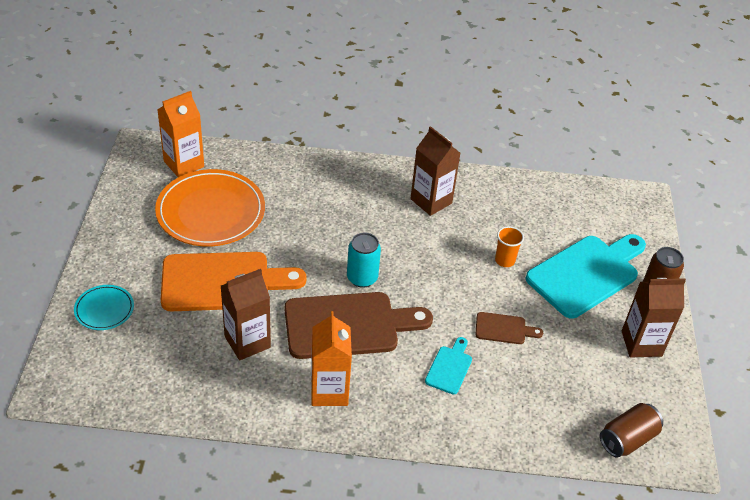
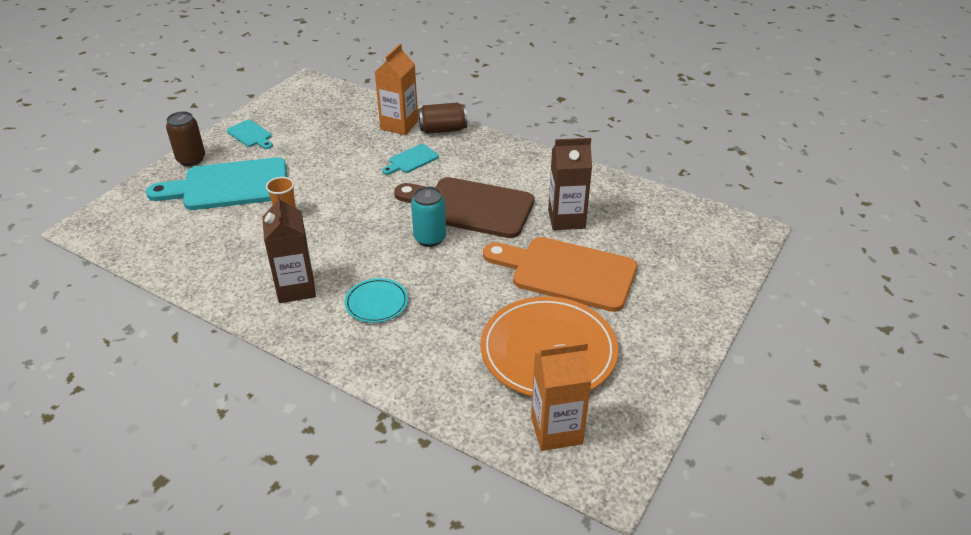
camera: 150 degrees left, 5 degrees down
turquoise plate [74,285,134,330] -> turquoise plate moved to [345,278,408,323]
orange carton [311,311,352,406] -> orange carton moved to [375,44,418,135]
brown cutting board [475,312,543,344] -> none
brown can [600,403,663,457] -> brown can moved to [418,103,467,134]
brown carton [622,278,686,358] -> turquoise cutting board [227,120,273,149]

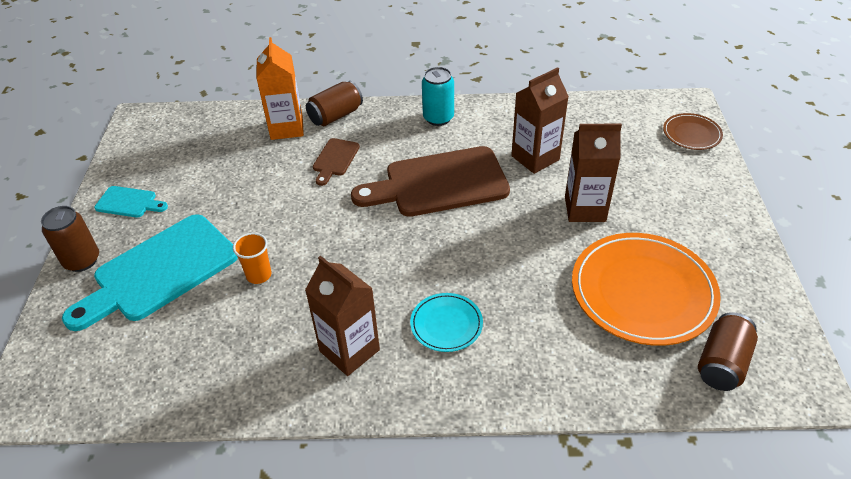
camera: 30 degrees left, 5 degrees up
turquoise cutting board [382,144,439,175] -> brown cutting board [313,138,360,186]
turquoise can [411,187,446,247] -> turquoise can moved to [422,67,454,126]
orange cutting board [483,237,637,312] -> brown carton [565,123,622,222]
orange carton [531,342,592,451] -> brown can [698,312,758,391]
none -> brown plate [663,113,723,150]

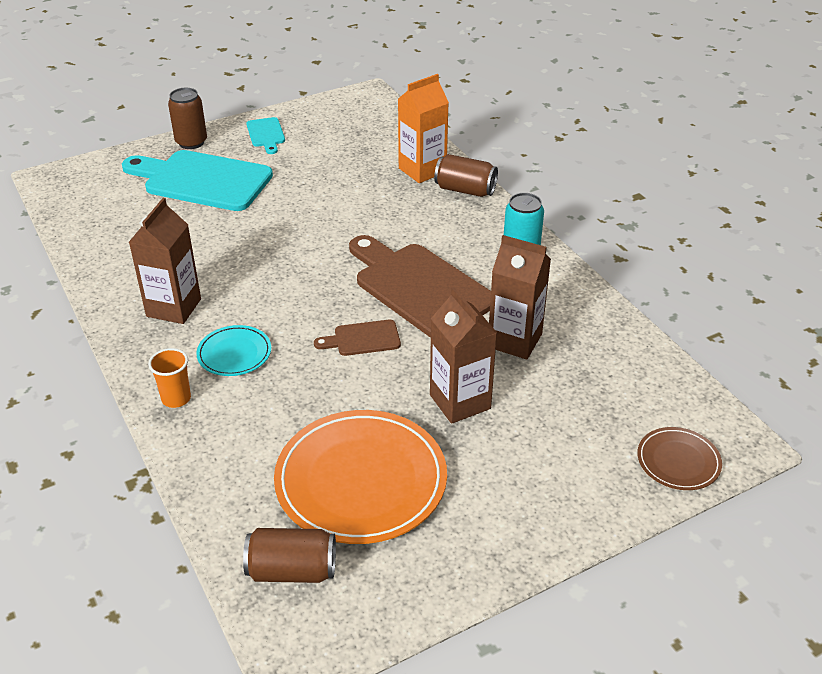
camera: 60 degrees right, 5 degrees down
orange cup [233,233,271,284] -> orange cup moved to [148,348,191,408]
brown cutting board [313,138,360,186] -> brown cutting board moved to [314,320,401,356]

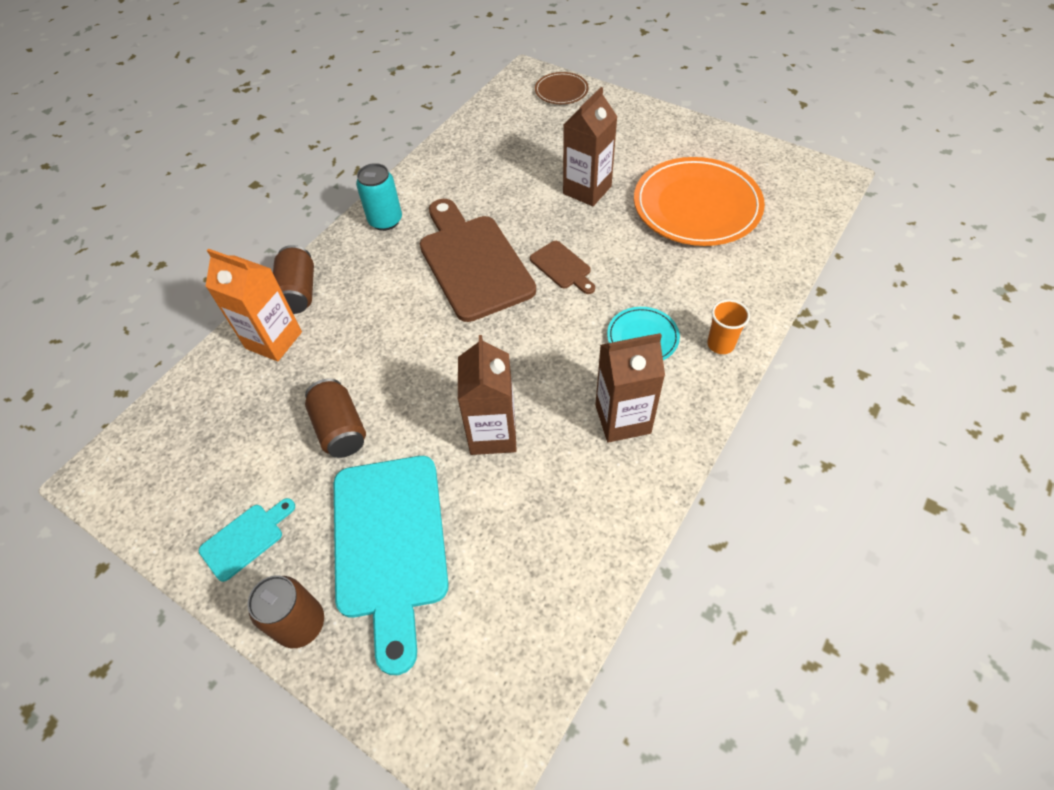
camera: 115 degrees left, 15 degrees up
brown can [243,528,336,583] -> brown can moved to [305,378,366,458]
brown cutting board [349,235,491,337] -> brown cutting board turned 135 degrees clockwise [420,199,536,322]
brown carton [489,235,551,359] -> brown carton moved to [458,335,517,455]

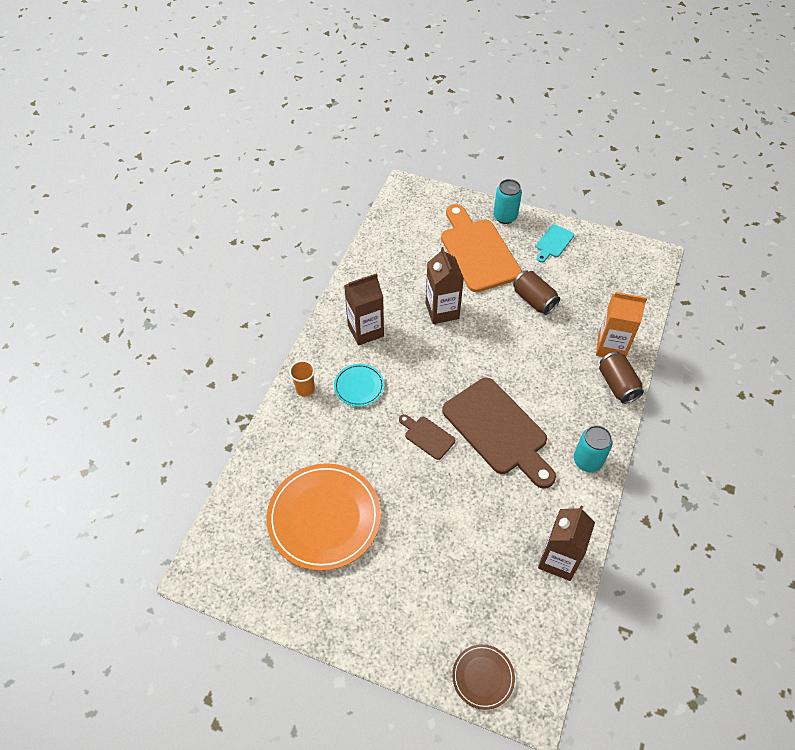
camera: 165 degrees right, 0 degrees up
brown can [248,575,324,648] -> turquoise can [493,179,522,224]
turquoise cutting board [334,456,449,675] -> orange cutting board [441,204,522,292]
brown carton [563,87,618,206] -> brown carton moved to [538,506,595,581]

